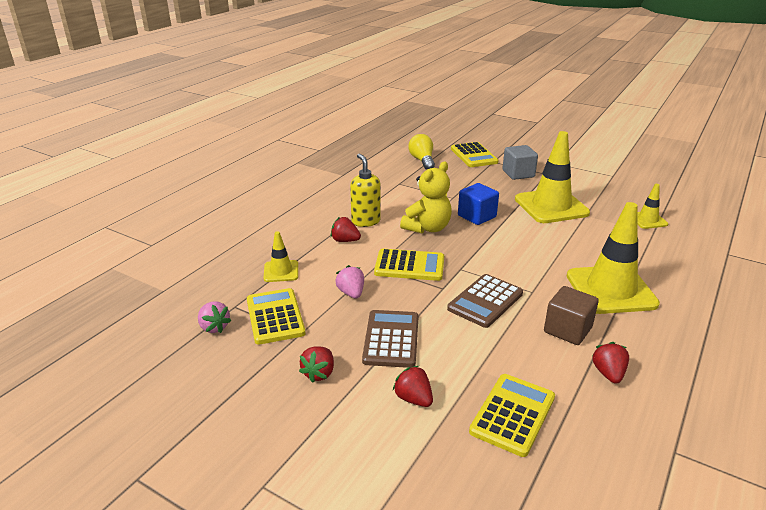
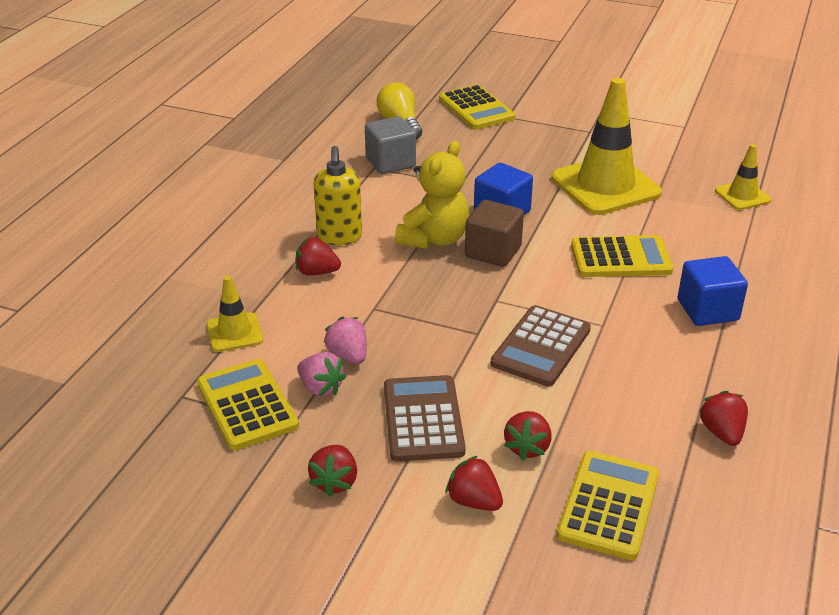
camera: 10 degrees left, 5 degrees up
pink strawberry [198,301,232,333] -> pink strawberry moved to [297,352,346,397]
yellow soap dispenser [350,154,381,227] -> yellow soap dispenser turned 150 degrees counterclockwise [314,146,362,245]
yellow calculator [374,249,444,281] -> yellow calculator moved to [571,235,673,277]
grey cube [502,145,538,180] -> grey cube moved to [365,116,416,174]
brown cube [544,286,599,345] -> brown cube moved to [465,200,524,267]
yellow traffic cone [567,202,660,314] -> blue cube [678,256,748,326]
none -> red strawberry [504,411,552,460]

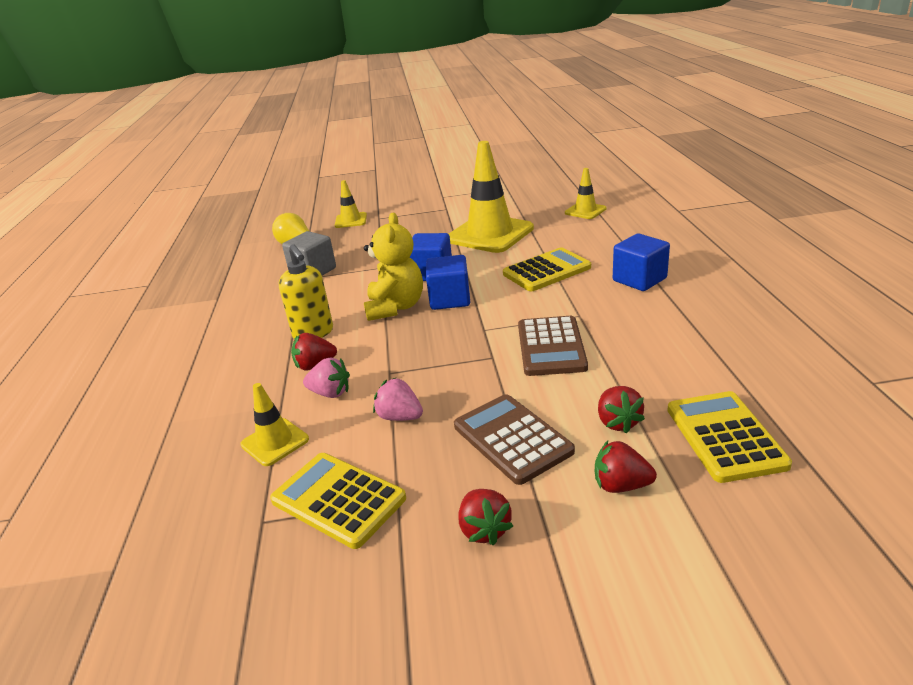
camera: 25 degrees left, 5 degrees down
pink strawberry [297,352,346,397] -> pink strawberry moved to [303,357,350,398]
yellow calculator [439,85,515,129] -> yellow traffic cone [335,180,367,228]
brown cube [465,200,524,267] -> blue cube [426,255,470,310]
red strawberry [699,391,748,446] -> none

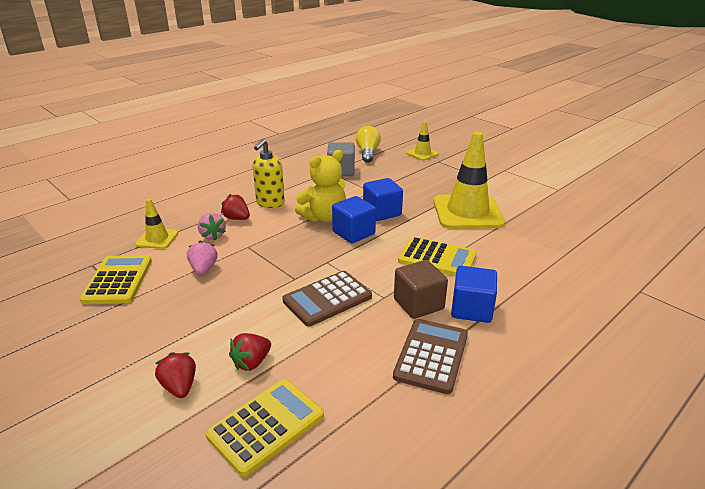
camera: 50 degrees right, 0 degrees up
brown calculator [454,394,575,485] -> brown calculator moved to [393,319,468,394]
red strawberry [458,489,513,546] -> none
yellow traffic cone [565,168,606,219] -> none
none -> brown cube [394,260,448,319]

